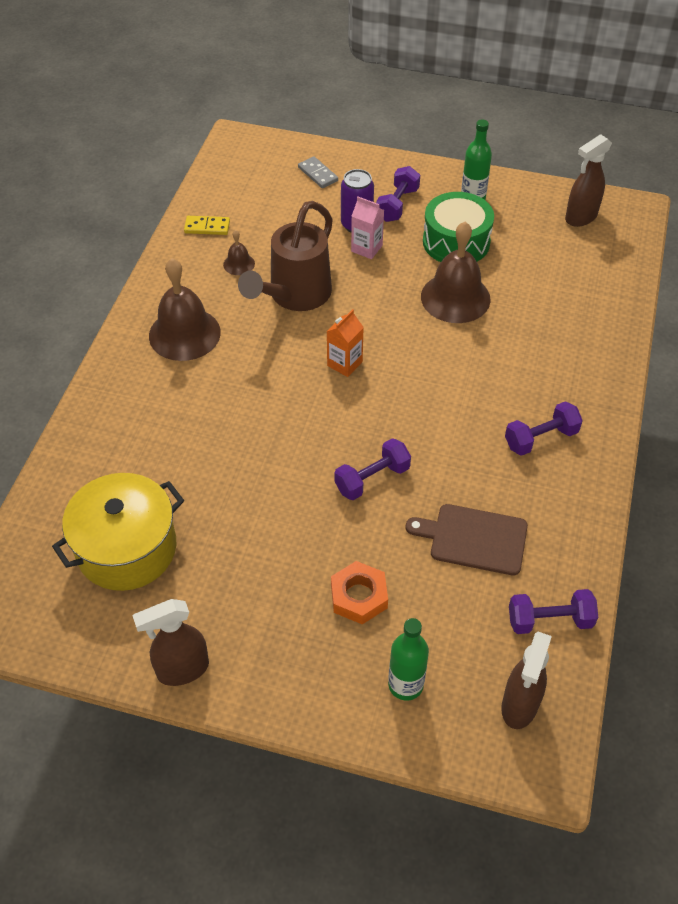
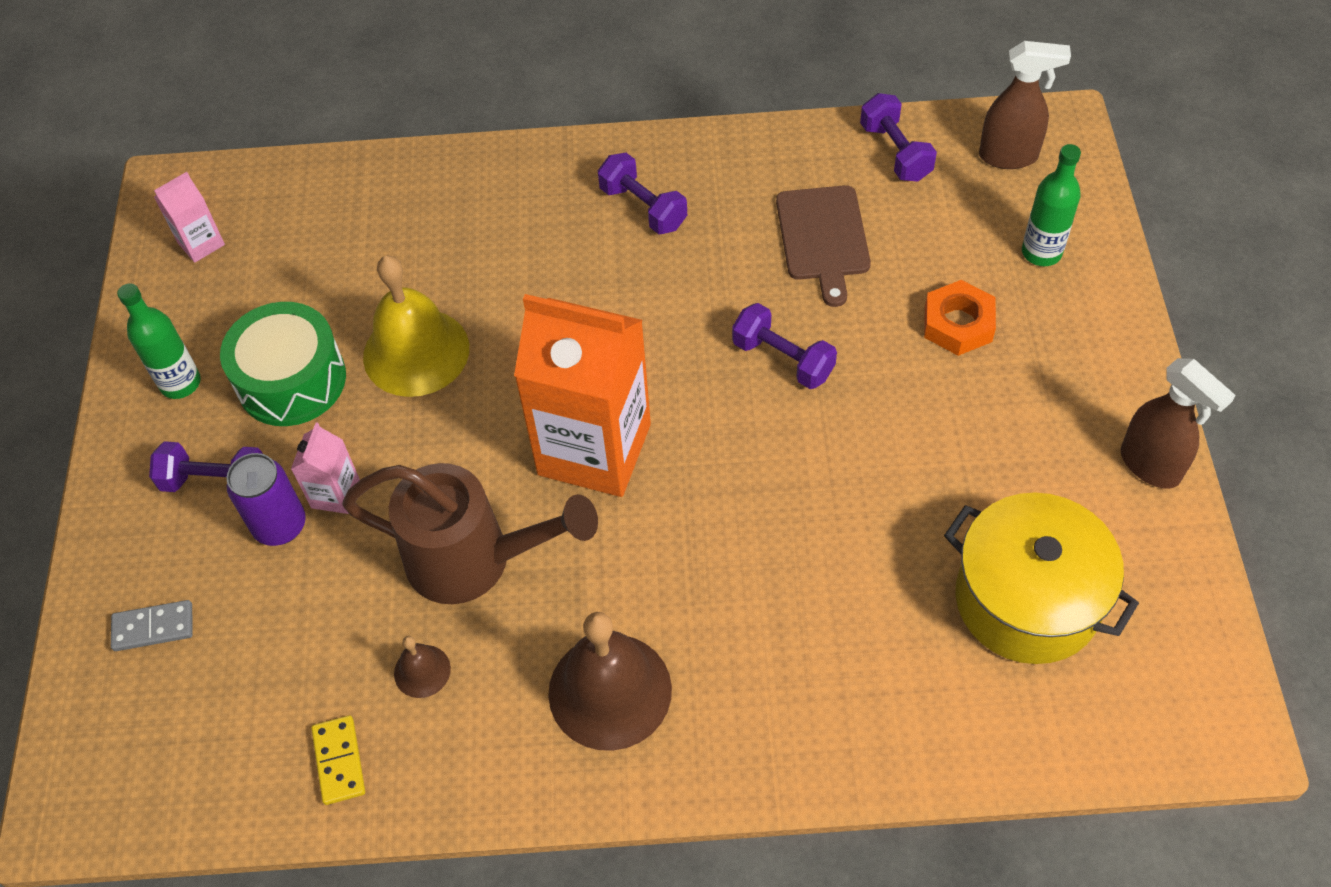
camera: 105 degrees left, 5 degrees up
grey domino [298,156,338,188] -> grey domino turned 45 degrees clockwise [111,600,193,651]
orange carton [327,309,364,377] -> orange carton [514,294,651,497], size x2.30
brown bell [421,222,491,323] -> yellow bell [363,255,469,397]
brown spray bottle [565,134,612,227] -> pink carton [154,172,225,263]

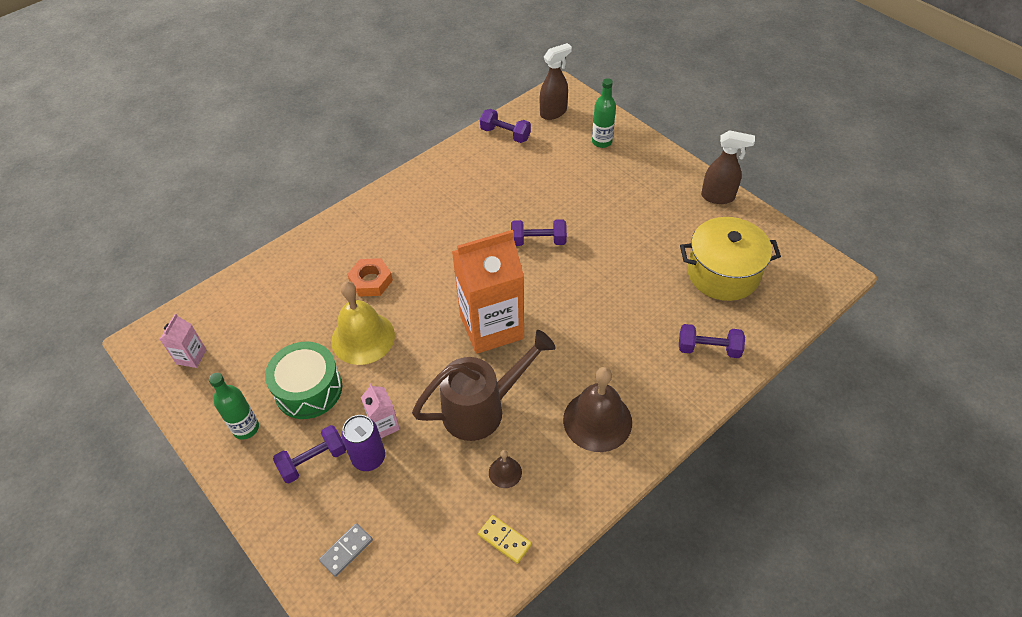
camera: 40 degrees left, 5 degrees down
purple dumbbell [598,153,687,234] -> purple dumbbell moved to [679,324,745,358]
brown cutting board [776,185,871,307] -> none
orange nut [924,280,996,356] -> orange nut moved to [347,258,393,297]

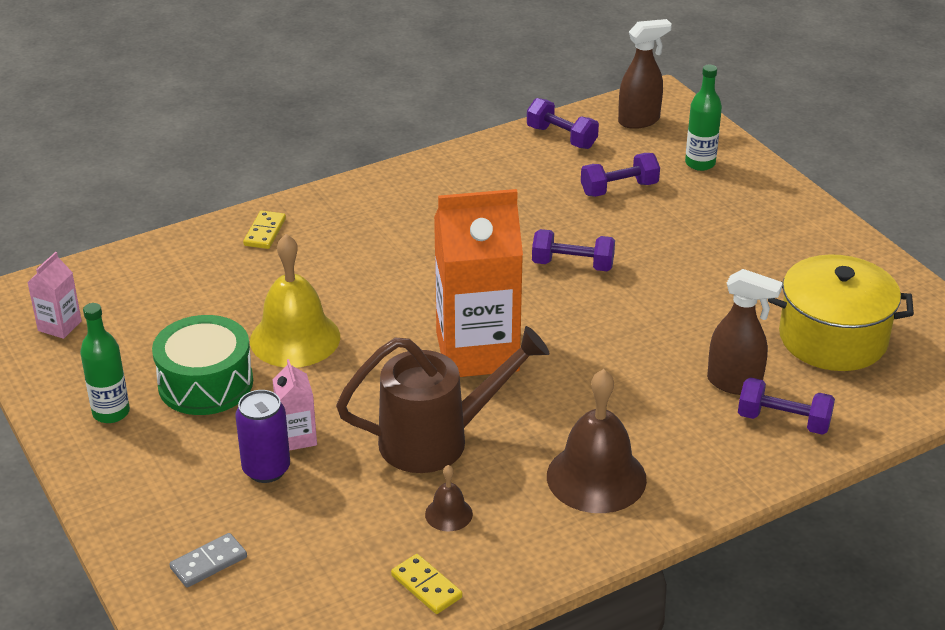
camera: 10 degrees right, 15 degrees down
purple dumbbell [273,425,346,483] -> purple dumbbell moved to [581,153,660,197]
orange nut [347,258,393,297] -> none
brown spray bottle [701,130,755,204] -> brown spray bottle moved to [707,269,783,395]
none -> yellow domino [243,211,286,249]

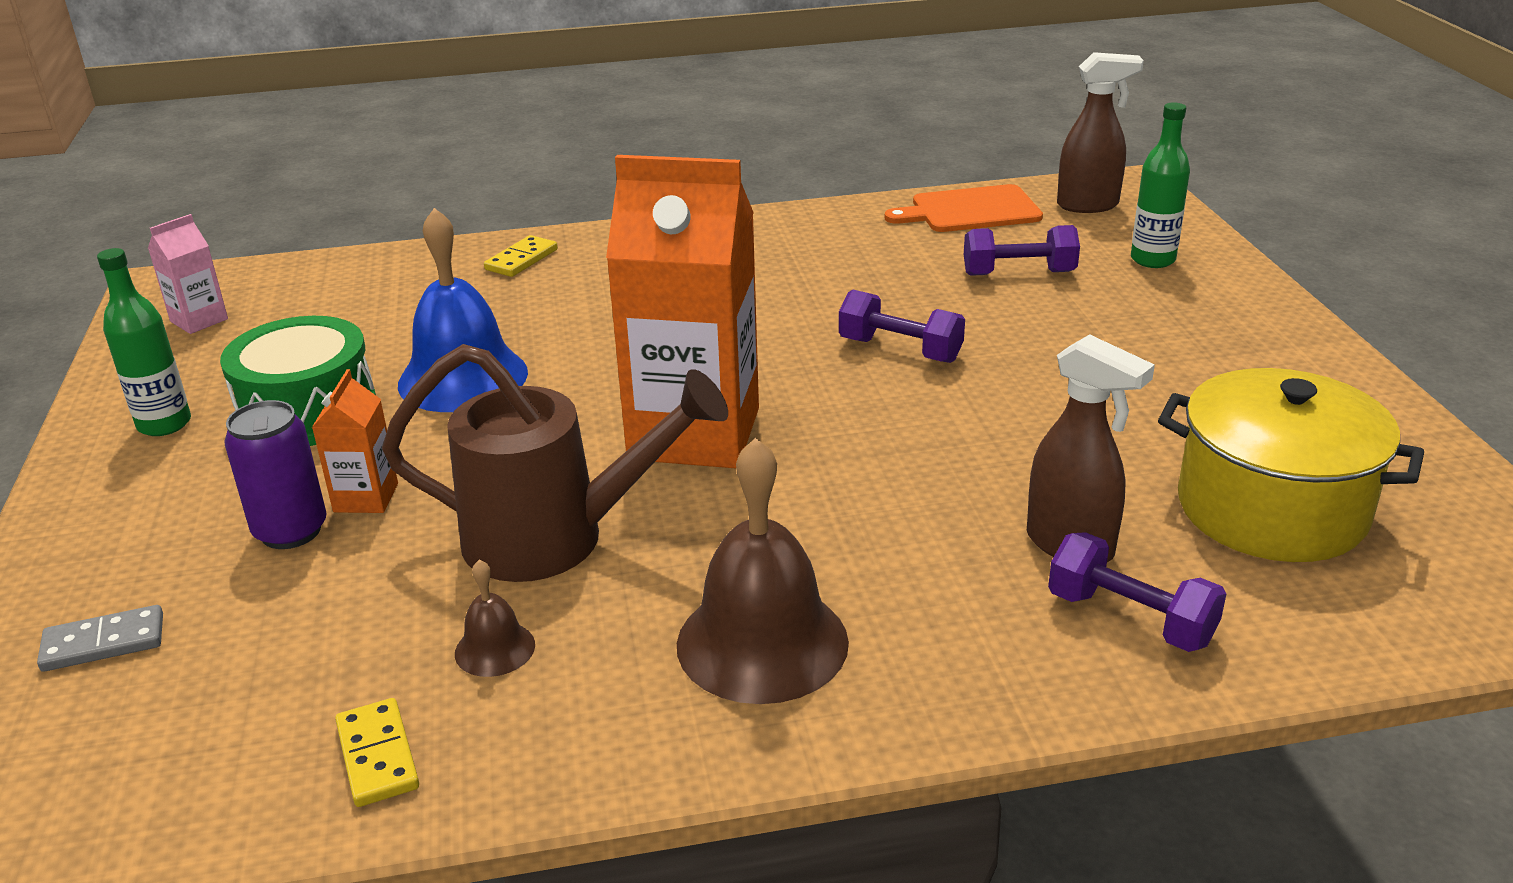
camera: 20 degrees right, 5 degrees down
yellow bell [250,234,340,367] -> blue bell [398,208,528,412]
pink carton [273,359,317,451] -> orange carton [312,369,398,513]
purple dumbbell [527,98,599,149] -> orange cutting board [885,184,1043,232]

